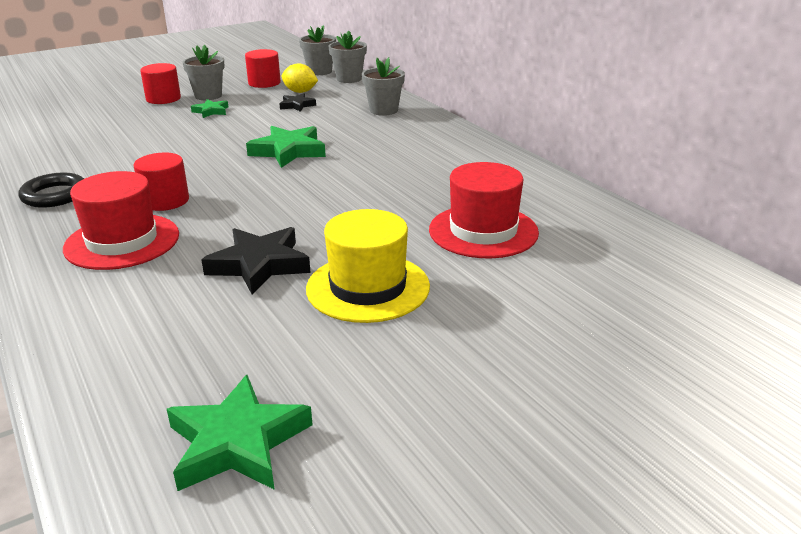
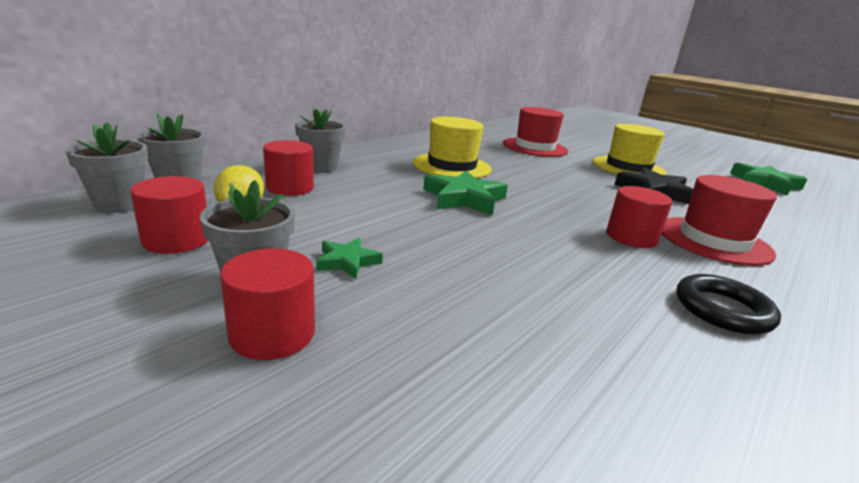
camera: 110 degrees left, 5 degrees down
black star [279,93,316,112] -> none
none -> red cylinder [263,140,314,196]
none -> yellow hat [413,117,492,178]

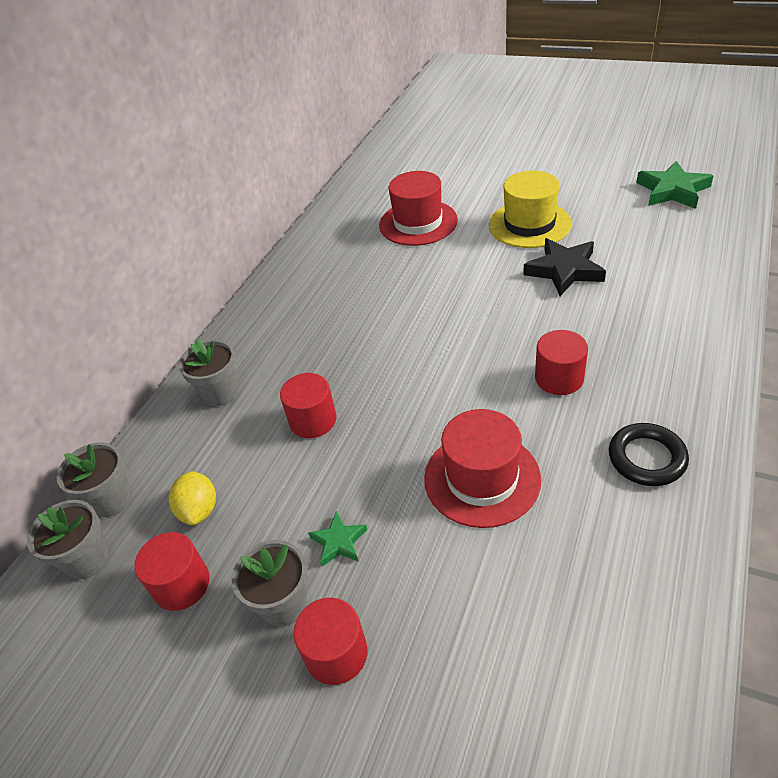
camera: 10 degrees left, 20 degrees up
red cylinder [263,140,314,196] -> red cylinder moved to [280,373,337,438]
yellow hat [413,117,492,178] -> none
green star [423,170,508,215] -> none
red hat [662,175,777,266] -> red hat moved to [424,409,541,528]

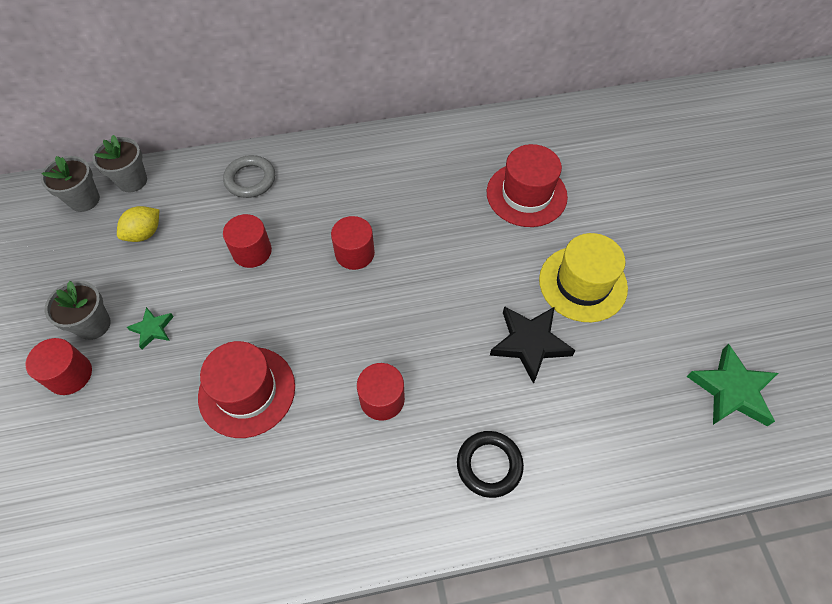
camera: 50 degrees right, 15 degrees up
red cylinder [134,532,210,611] -> red cylinder moved to [331,216,375,270]
grey flower pot [179,339,238,406] -> grey ring [223,155,275,198]
black ring [609,423,689,486] -> black ring moved to [457,431,524,498]

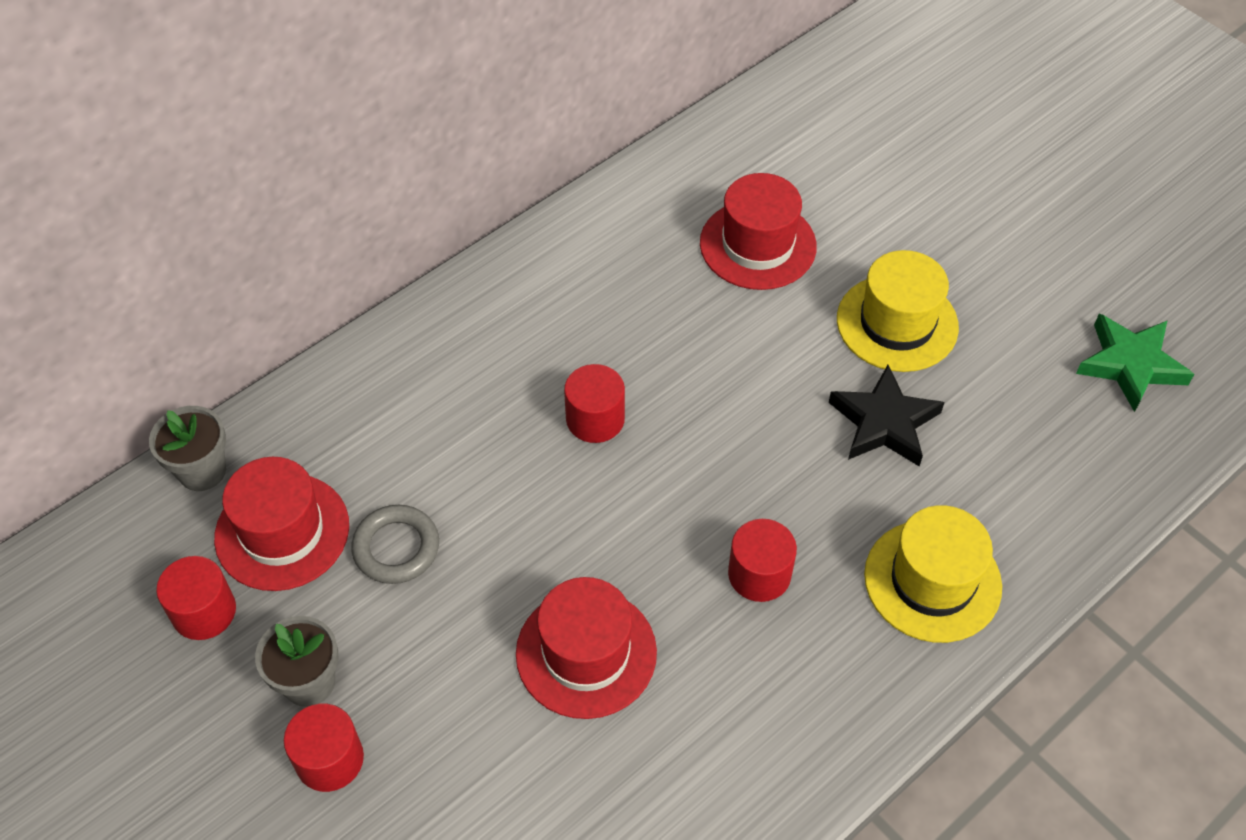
camera: 30 degrees left, 5 degrees down
grey flower pot [41,156,100,212] -> none
yellow lemon [117,206,159,242] -> red hat [214,457,349,591]
green star [127,307,174,349] -> none
grey ring [223,155,275,198] -> grey ring moved to [351,505,439,584]
red cylinder [223,214,272,268] -> red cylinder moved to [156,556,236,640]
black ring [457,431,524,498] -> yellow hat [864,505,1002,643]

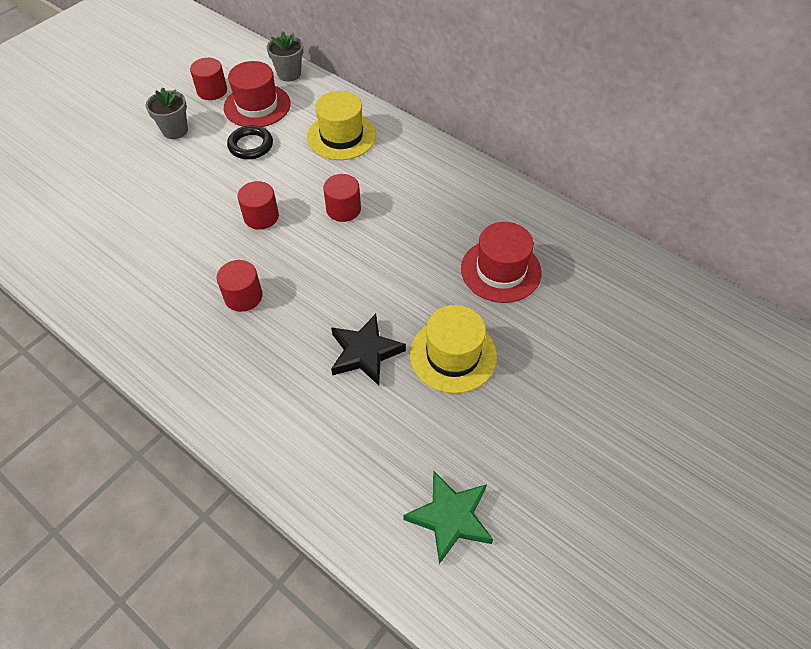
camera: 80 degrees right, 0 degrees up
red cylinder [284,704,364,792] -> red cylinder moved to [237,181,279,230]
grey ring [351,505,439,584] -> black ring [227,125,273,159]
red hat [516,577,657,719] -> none
yellow hat [864,505,1002,643] -> yellow hat moved to [307,91,376,160]

